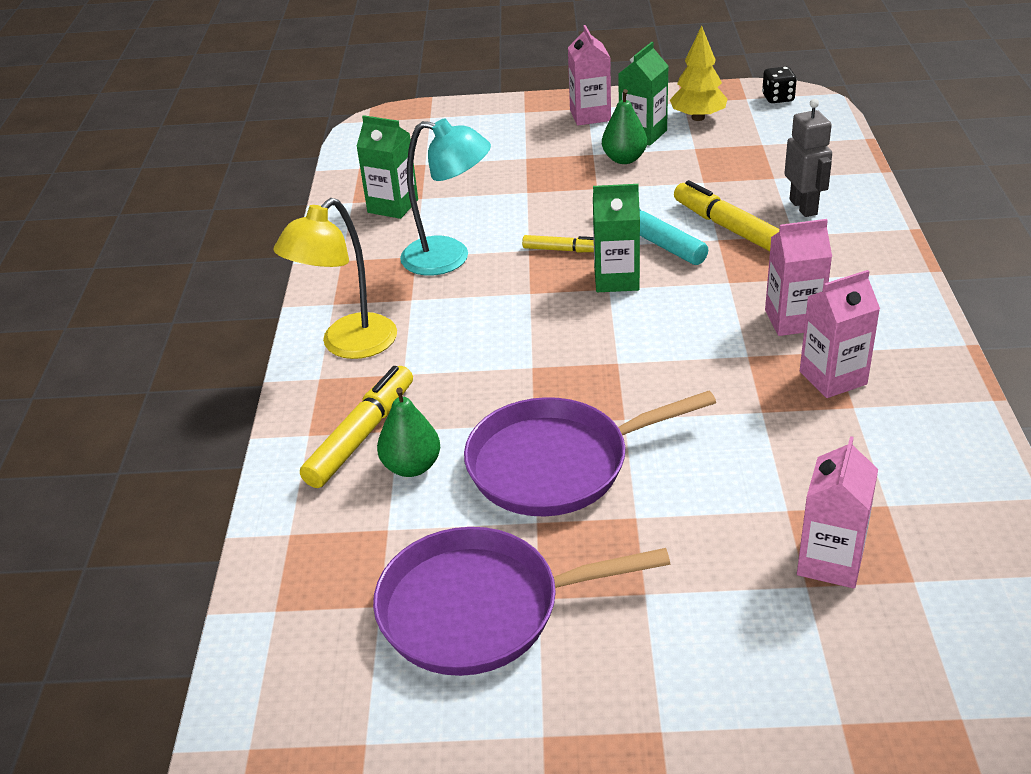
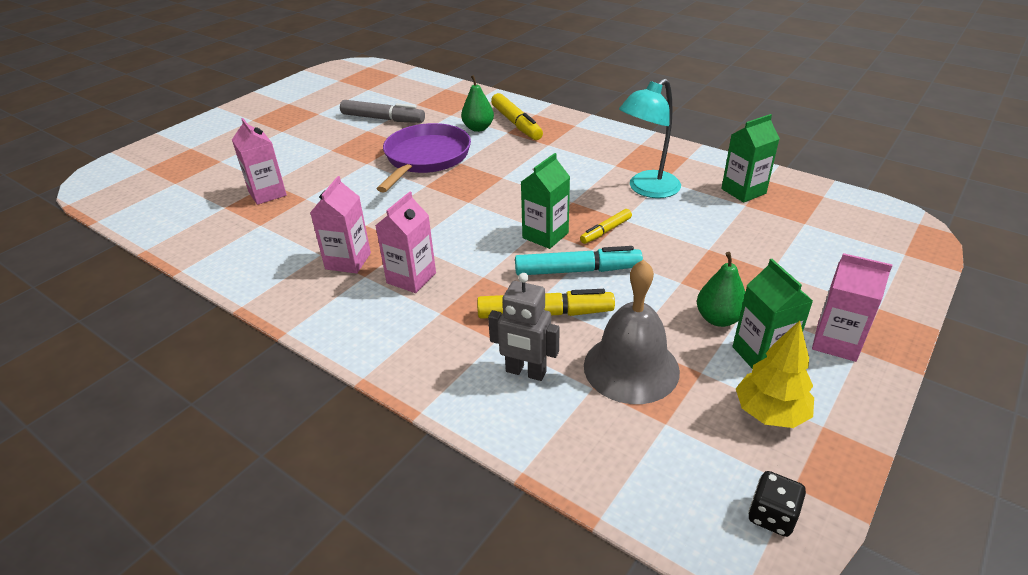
camera: 125 degrees right, 0 degrees up
yellow lamp [273,198,397,359] -> none
purple pan [373,527,670,676] -> grey marker [340,100,425,123]
none -> grey bell [584,259,680,404]

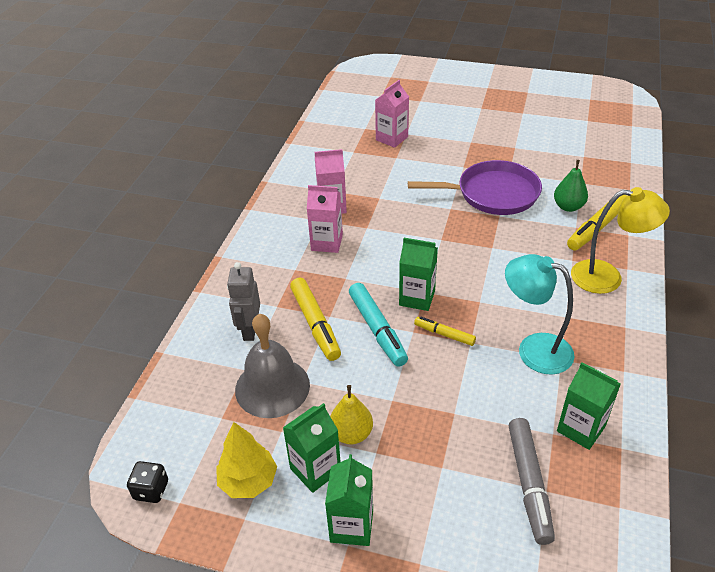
camera: 70 degrees right, 5 degrees up
grey marker [340,100,425,123] -> grey marker moved to [508,418,555,545]
green pear [697,252,745,327] -> yellow pear [330,385,373,445]
pink carton [812,253,893,362] -> green carton [325,454,373,546]
none -> yellow lamp [571,187,670,294]

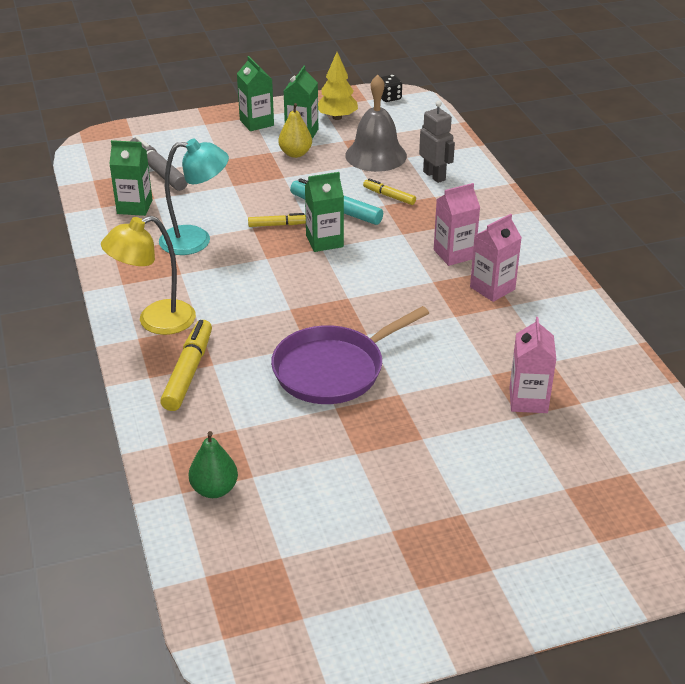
camera: 145 degrees right, 5 degrees down
yellow marker [290,278,341,361] -> yellow marker [363,178,416,205], size x0.58
green pear [554,160,588,212] -> green pear moved to [188,431,238,498]

